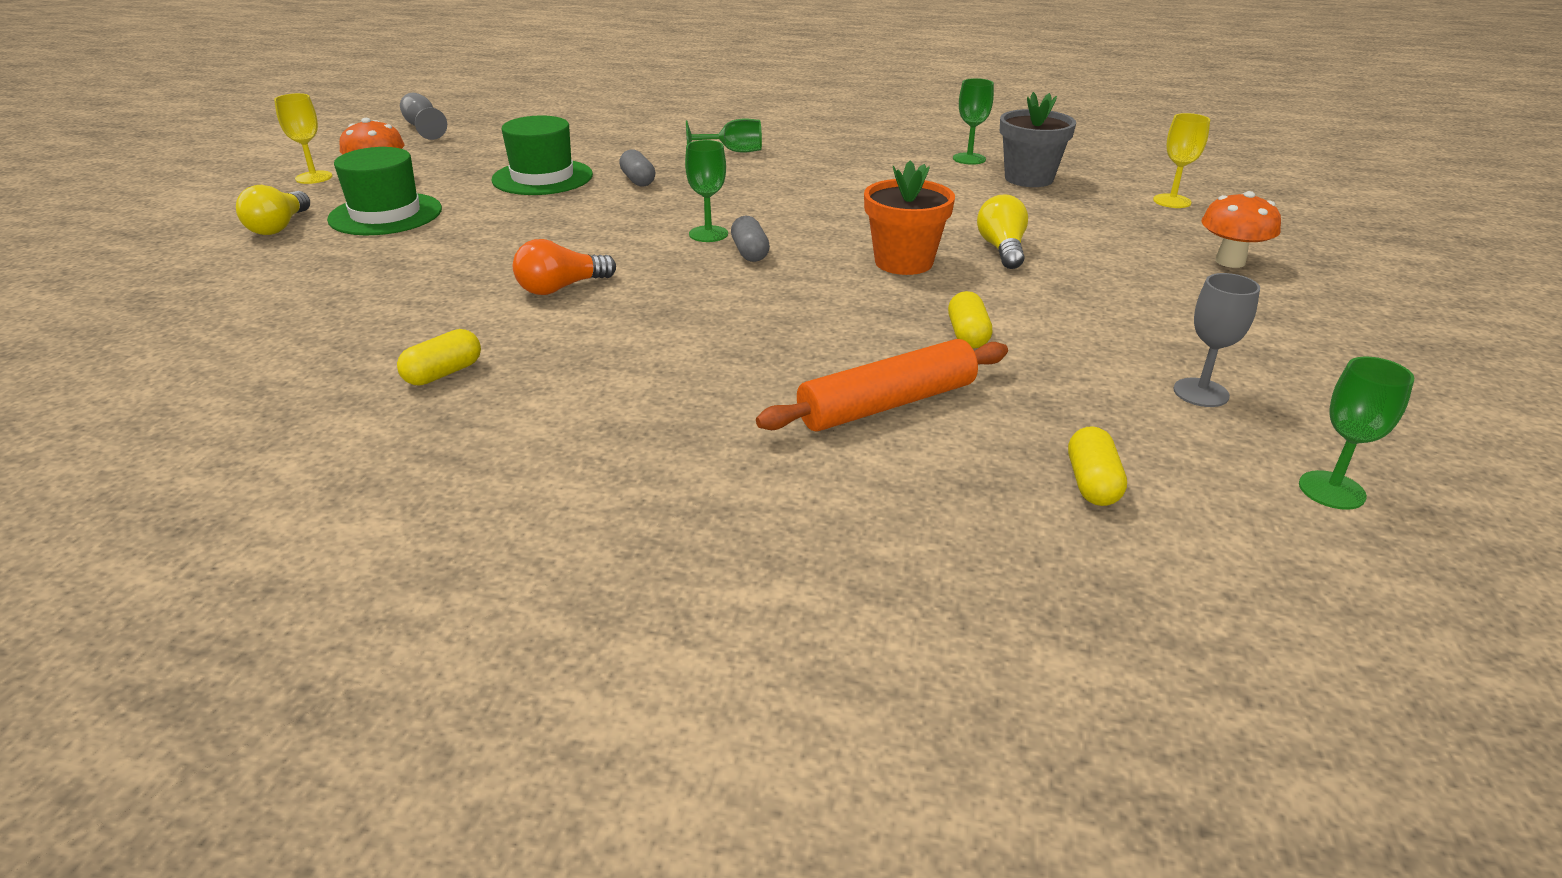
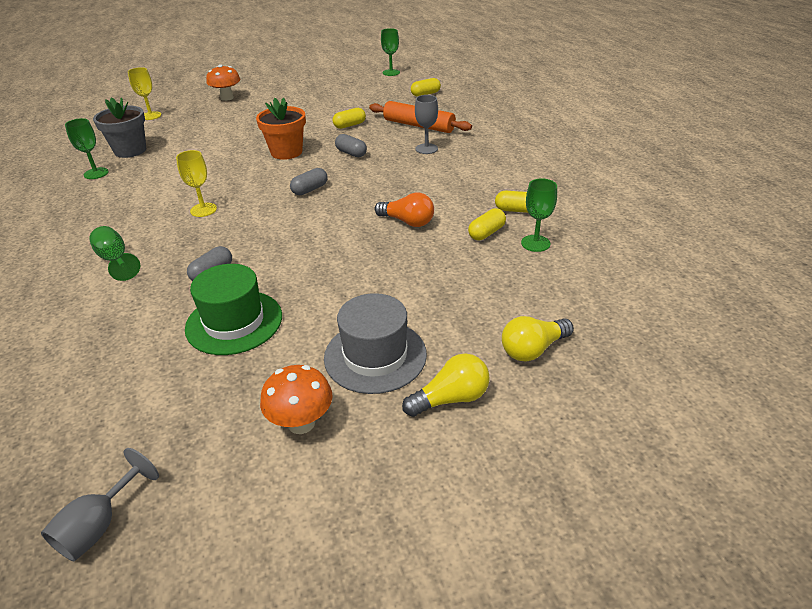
camera: 120 degrees left, 5 degrees up
yellow goblet [274,93,333,184] -> yellow goblet moved to [176,150,217,217]
green hat [327,147,442,235] -> grey hat [324,293,427,394]
green goblet [685,140,728,242] -> green goblet moved to [521,178,557,252]
yellow light bulb [977,194,1028,269] -> yellow light bulb moved to [502,316,574,362]
grey goblet [1173,273,1260,407] -> grey goblet moved to [415,95,438,154]
none -> grey capsule [335,134,367,157]
none -> yellow capsule [468,208,506,240]

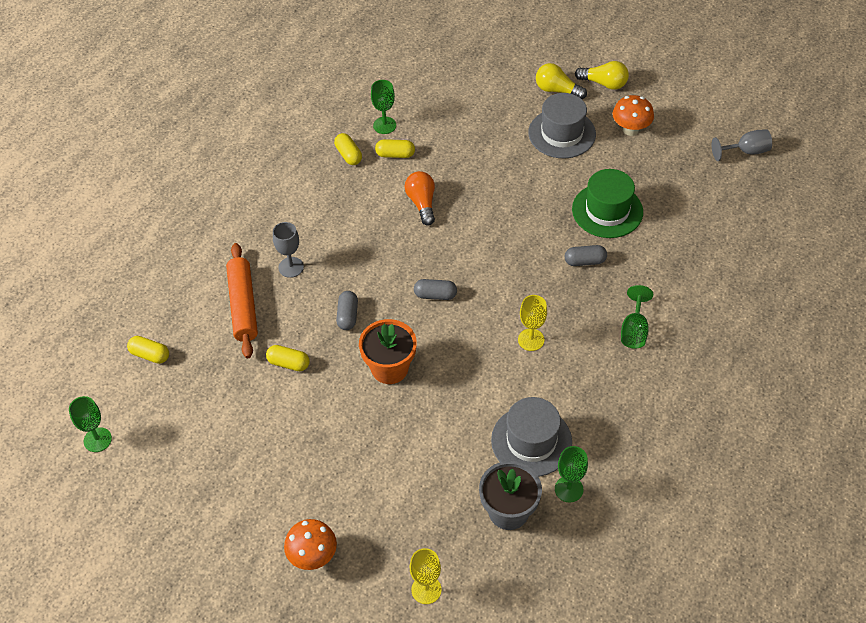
camera: 130 degrees left, 15 degrees up
yellow light bulb [502,316,574,362] -> yellow light bulb moved to [575,61,629,90]
none -> grey hat [491,397,572,477]

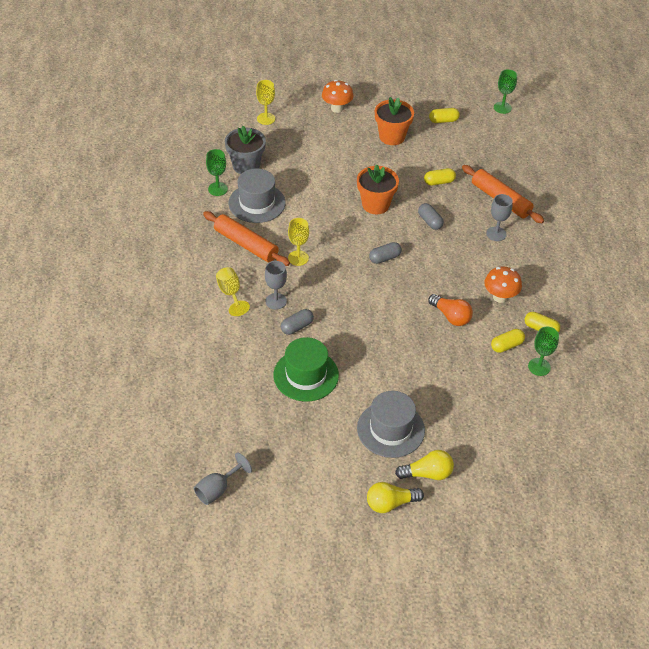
camera: 145 degrees right, 5 degrees down
yellow capsule [127,336,169,364] -> yellow capsule moved to [429,108,460,123]
orange mushroom [613,95,654,136] -> orange mushroom moved to [484,266,522,303]
green goblet [621,285,653,349] -> yellow goblet [216,267,250,316]
none -> orange rolling pin [203,211,290,266]
none -> grey goblet [265,261,287,310]
none -> orange flower pot [375,97,414,145]

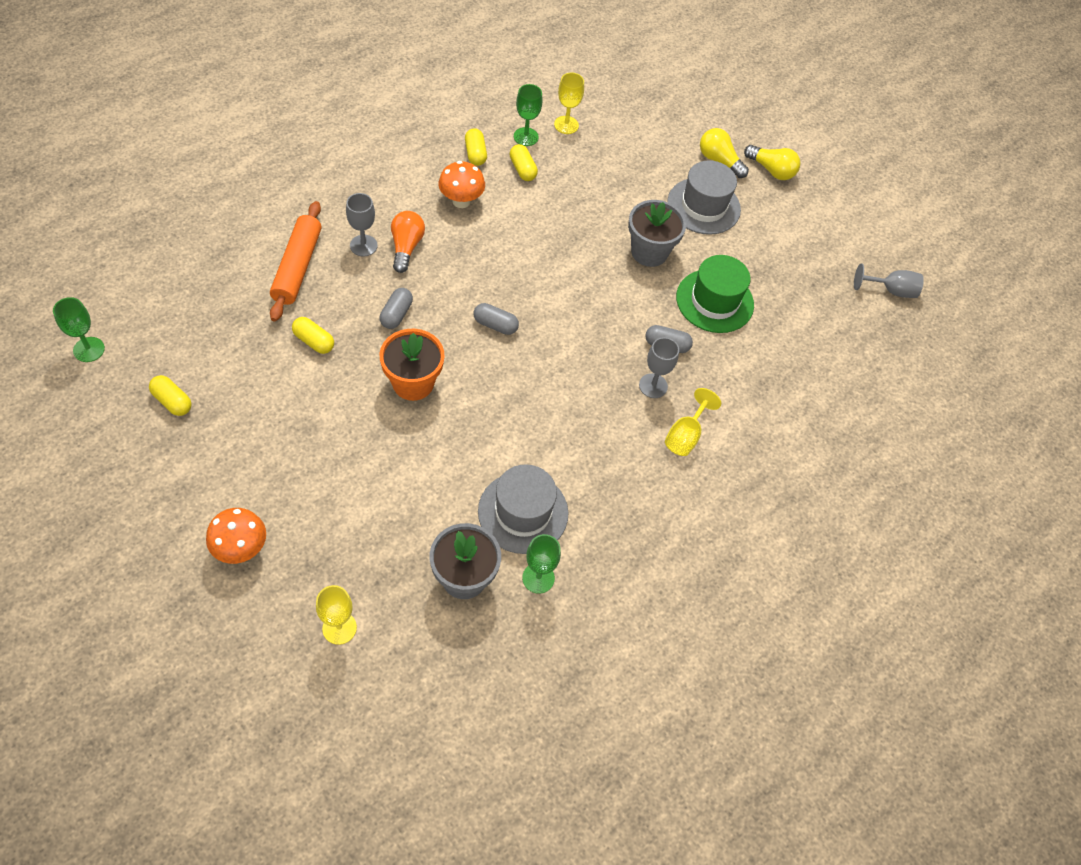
camera: 135 degrees left, 10 degrees up
orange rolling pin [203,211,290,266] -> none
yellow goblet [288,218,309,266] -> yellow goblet moved to [554,73,584,134]
orange flower pot [375,97,414,145] -> none
orange light bulb [428,294,473,326] -> orange light bulb moved to [391,211,425,273]
yellow capsule [491,329,525,353] -> yellow capsule turned 45 degrees clockwise [510,144,538,181]
none -> grey flower pot [628,200,686,267]

